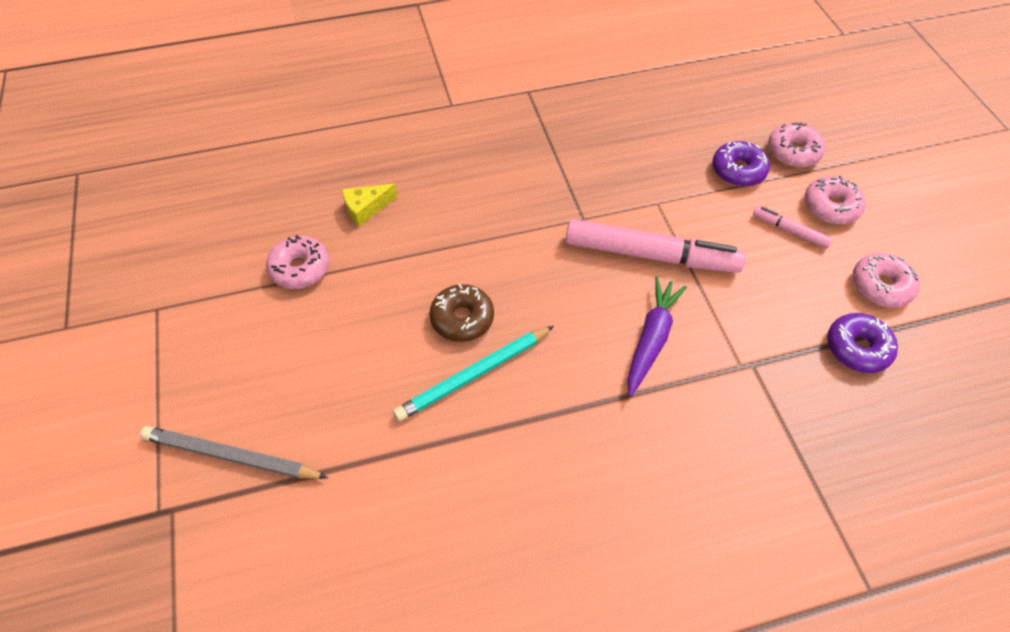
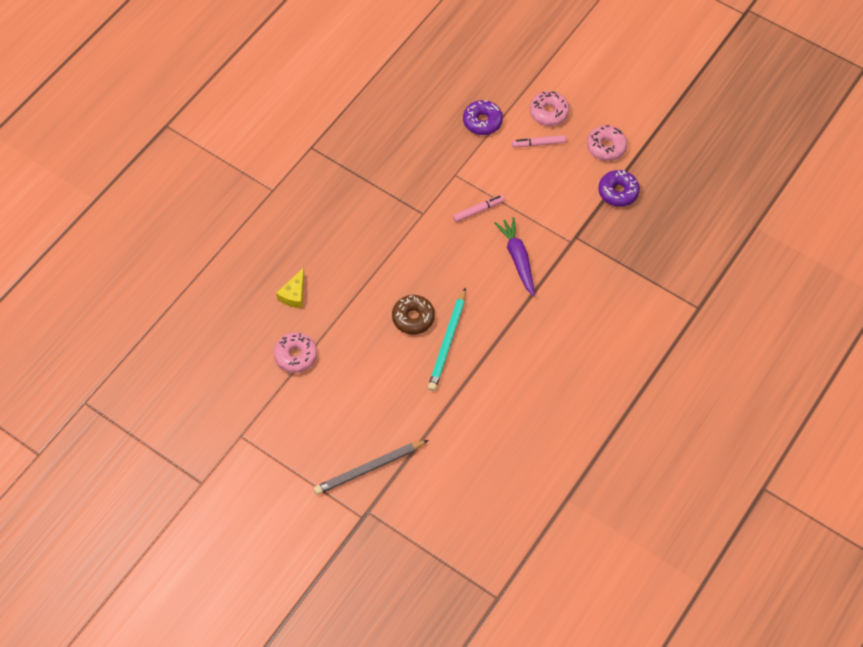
camera: 40 degrees left, 5 degrees up
pink marker [566,219,746,273] -> pink marker [453,195,505,222], size x0.47
pink donut [768,122,825,167] -> none

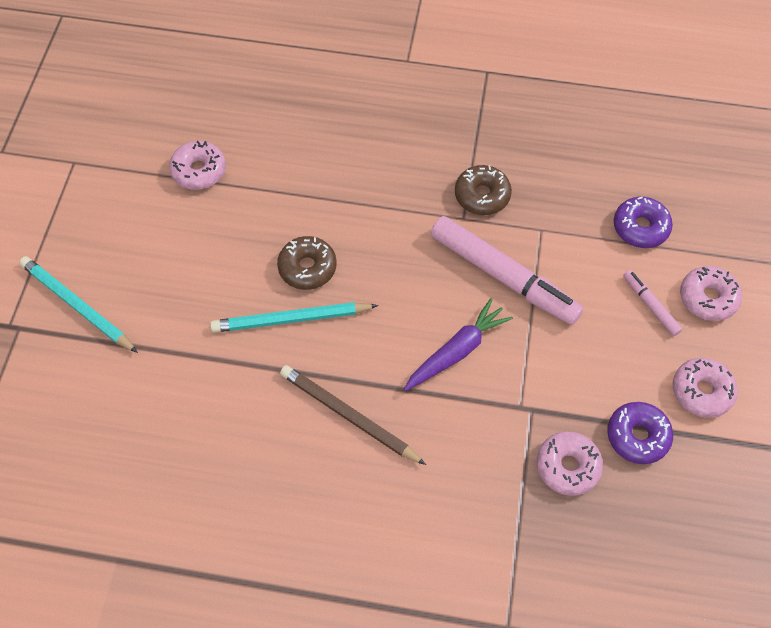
camera: 65 degrees right, 0 degrees up
yellow cheese [276,268,305,308] -> none
grey pencil [314,440,429,495] -> turquoise pencil [19,256,138,353]
pink marker [453,195,505,222] -> pink marker [431,216,584,325], size x2.15
none -> brown pencil [280,365,426,465]
none -> brown donut [455,165,512,215]
none -> pink donut [537,431,603,496]

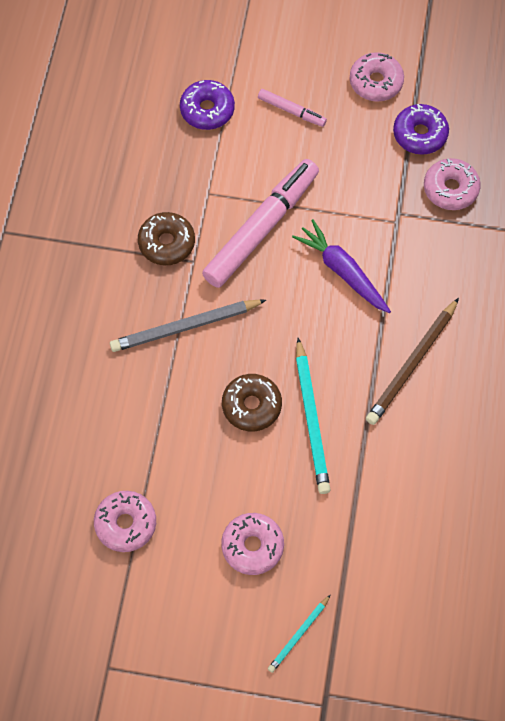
camera: 90 degrees left, 5 degrees up
turquoise pencil [19,256,138,353] -> turquoise pencil [268,594,331,673], size x0.55
pink marker [623,270,682,336] -> pink marker turned 120 degrees counterclockwise [258,89,327,127]
pink donut [680,266,742,321] -> pink donut moved to [221,513,284,575]
none -> grey pencil [110,300,266,352]

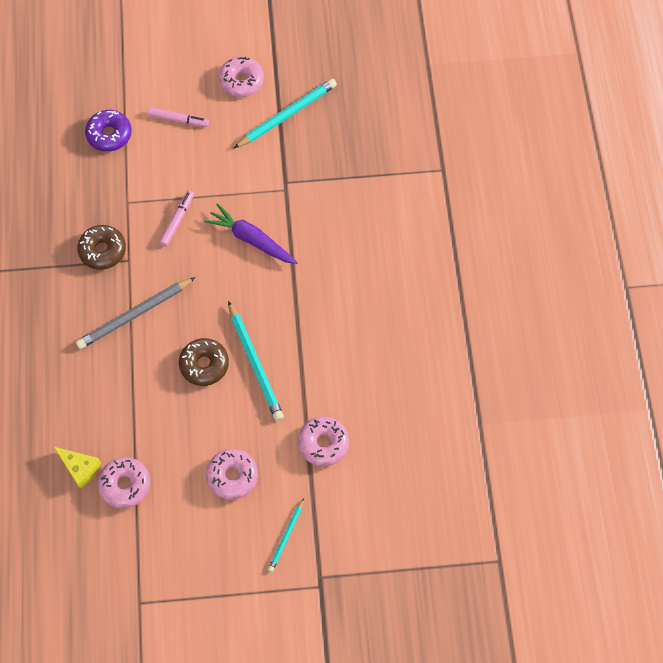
camera: 15 degrees left, 0 degrees up
pink marker [202,159,319,288] -> pink marker [159,190,194,247], size x0.47
brown pencil [366,298,459,425] -> none
purple donut [393,104,449,155] -> turquoise pencil [234,79,337,148]
pink donut [424,158,481,210] -> pink donut moved to [298,416,349,466]
none -> yellow cheese [53,446,101,489]

